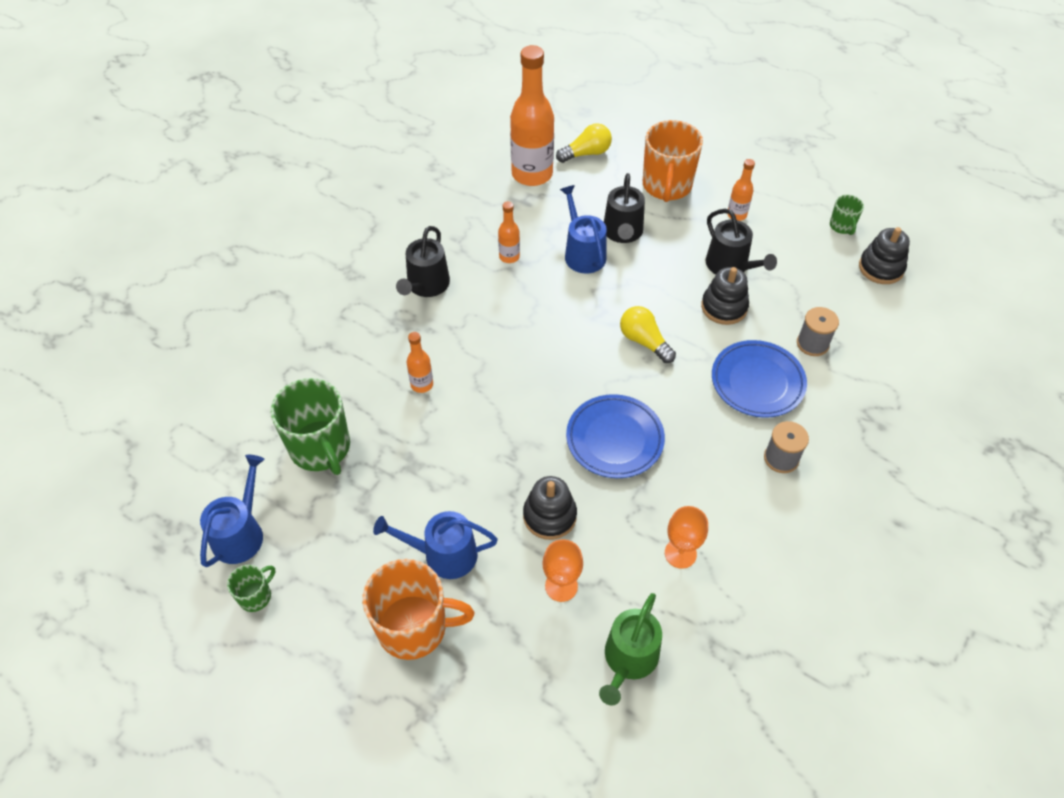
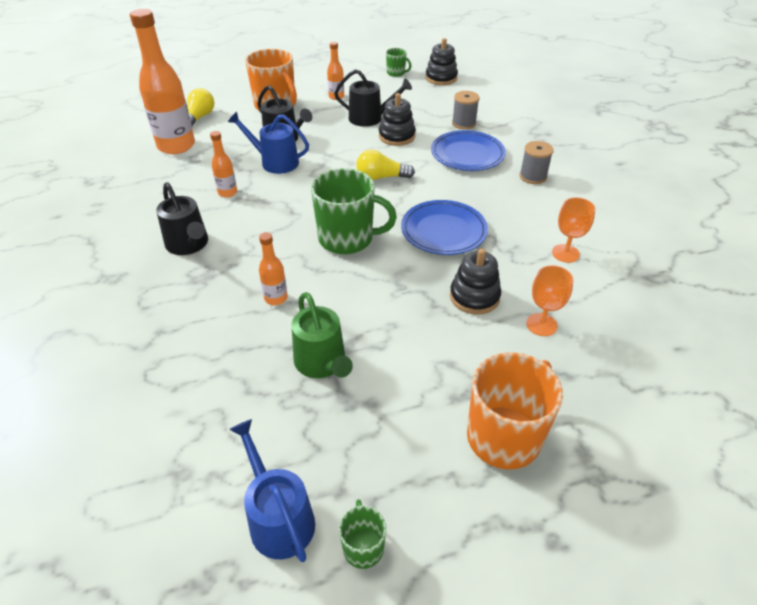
camera: 50 degrees left, 10 degrees down
green mug [270,378,350,475] -> green mug moved to [311,168,397,254]
blue watering can [373,511,498,579] -> none
green watering can [599,593,662,706] -> green watering can moved to [292,292,353,378]

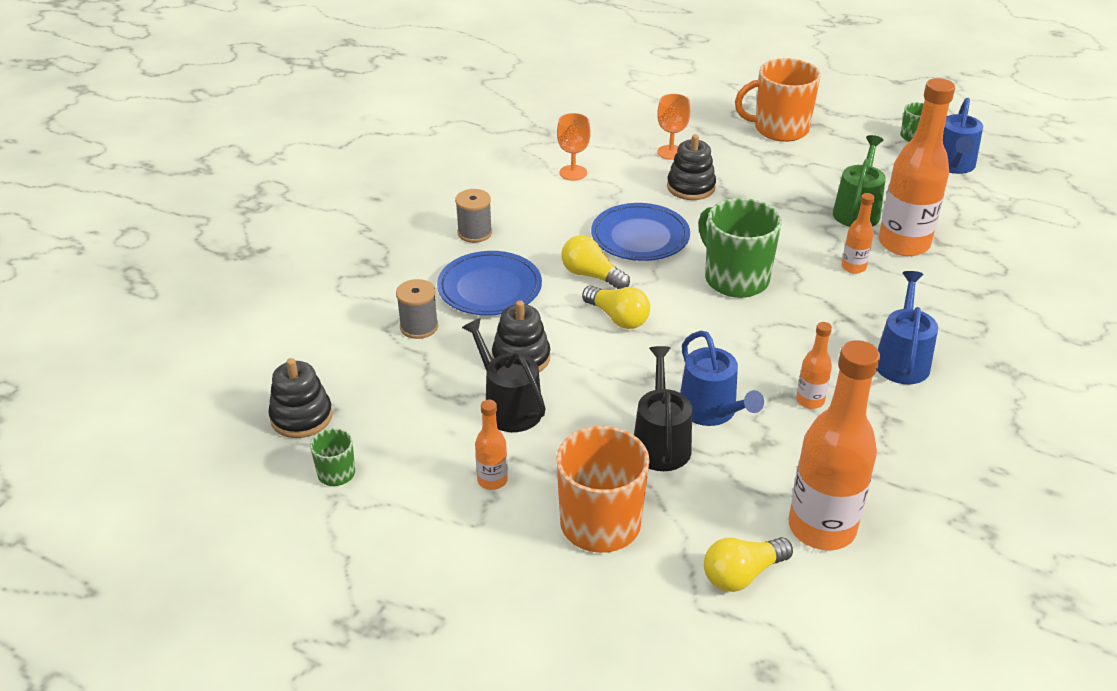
camera: 135 degrees left, 5 degrees down
black watering can [156,182,208,255] -> blue watering can [877,271,938,384]
none -> yellow light bulb [561,235,630,289]
none -> orange bottle [879,78,955,256]

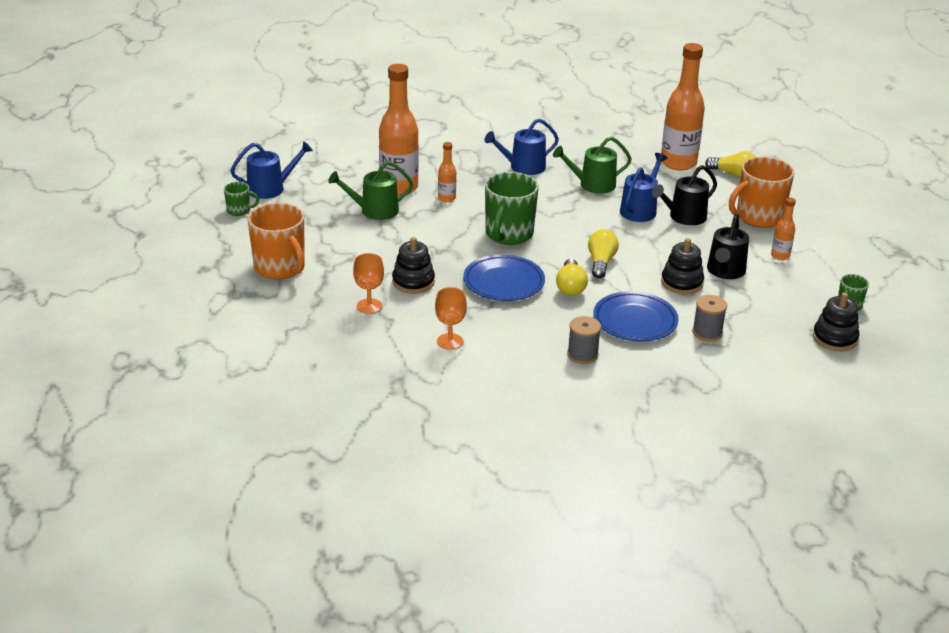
camera: 125 degrees left, 5 degrees down
orange bottle [796,322,832,409] -> green watering can [553,137,632,194]

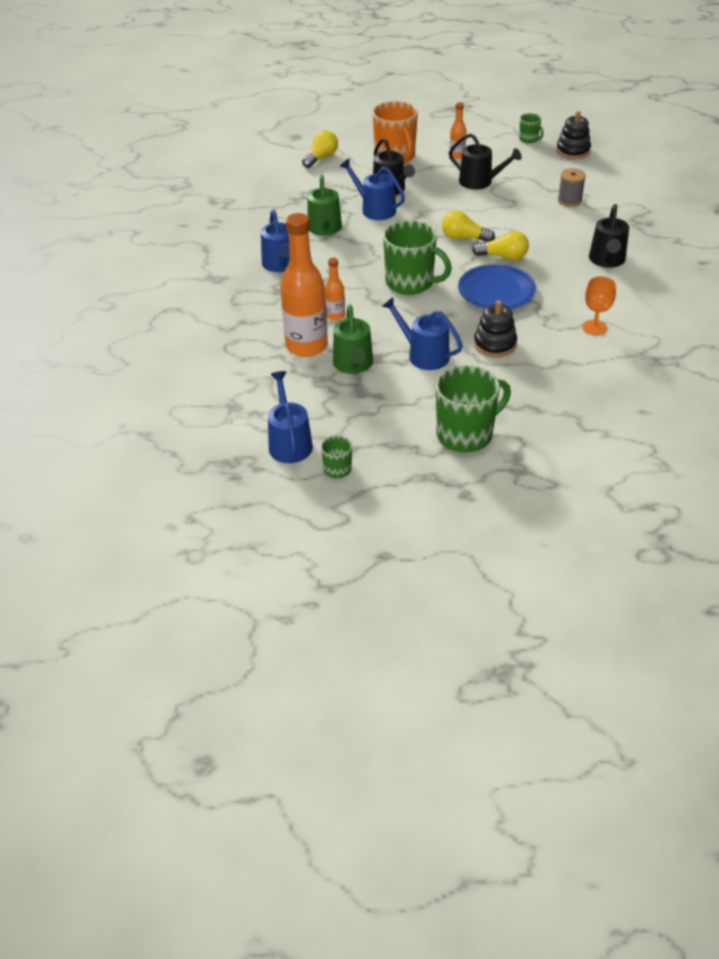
camera: 80 degrees left, 10 degrees up
orange mug [248,203,305,279] -> green mug [436,365,511,452]
orange goblet [353,253,384,314] -> none
grey spool [567,316,601,364] -> black watering can [589,204,629,268]
blue plate [593,291,679,342] -> none
orange bottle [661,43,705,170] -> none
black stacking toy [661,238,704,294] -> none
none -> blue watering can [382,297,463,370]

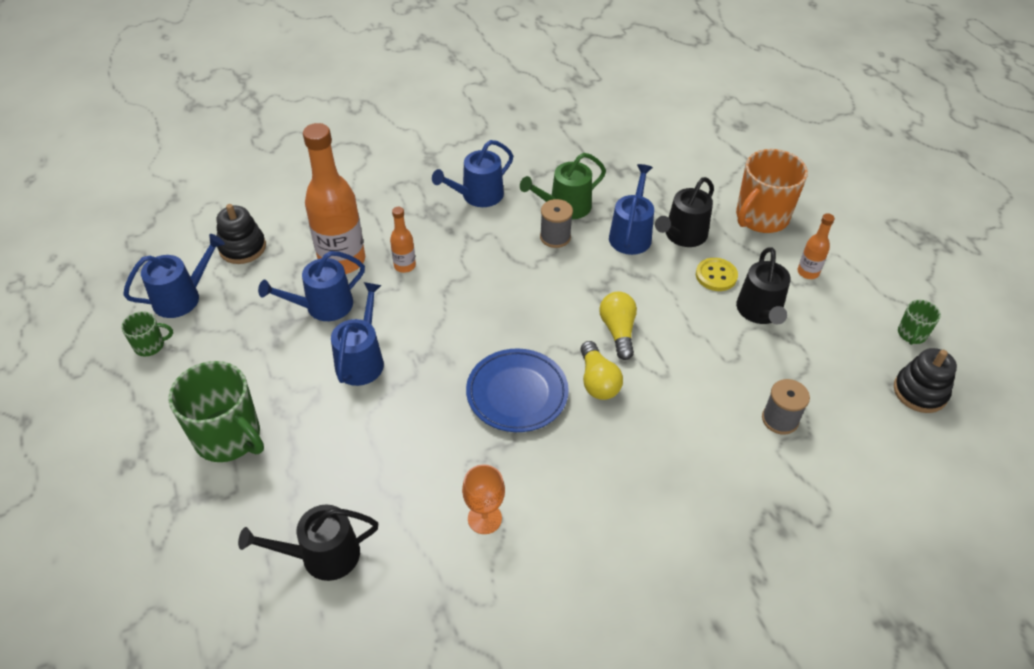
camera: 65 degrees right, 5 degrees up
yellow light bulb [302,130,338,168] -> none
green watering can [333,305,373,374] -> blue watering can [258,251,365,321]
green mug [383,220,452,295] -> none
black stacking toy [474,300,517,357] -> black stacking toy moved to [217,204,266,264]
black watering can [589,204,629,268] -> black watering can moved to [238,505,378,581]
none -> grey spool [540,199,573,248]
none -> yellow button [696,258,738,291]

